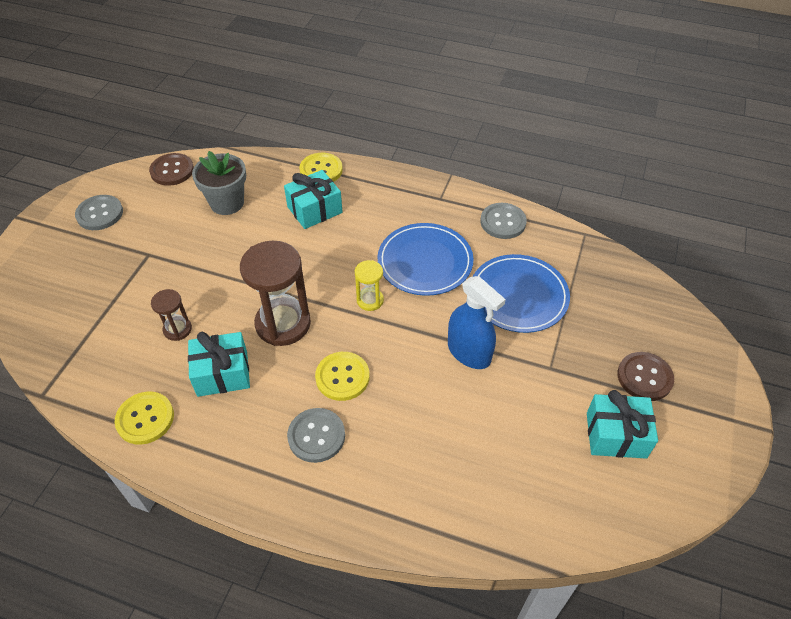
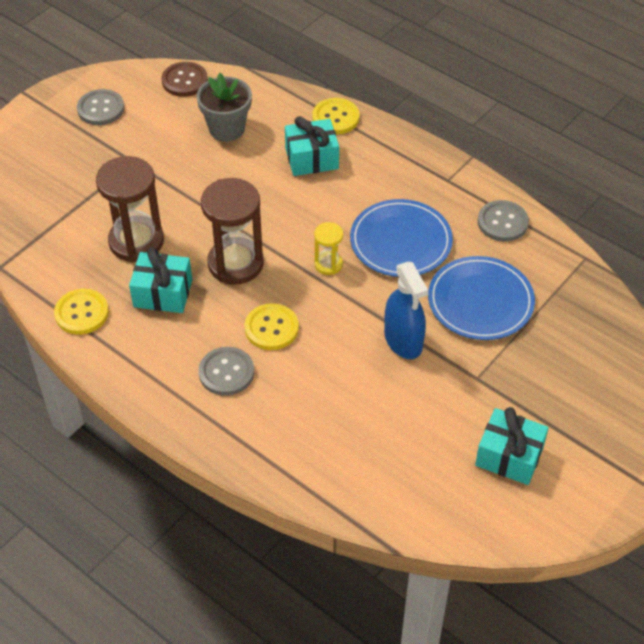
camera: 20 degrees right, 0 degrees up
brown hourglass [151,289,192,341] -> brown hourglass [96,156,164,262], size x1.98
brown button [617,352,674,401] -> none

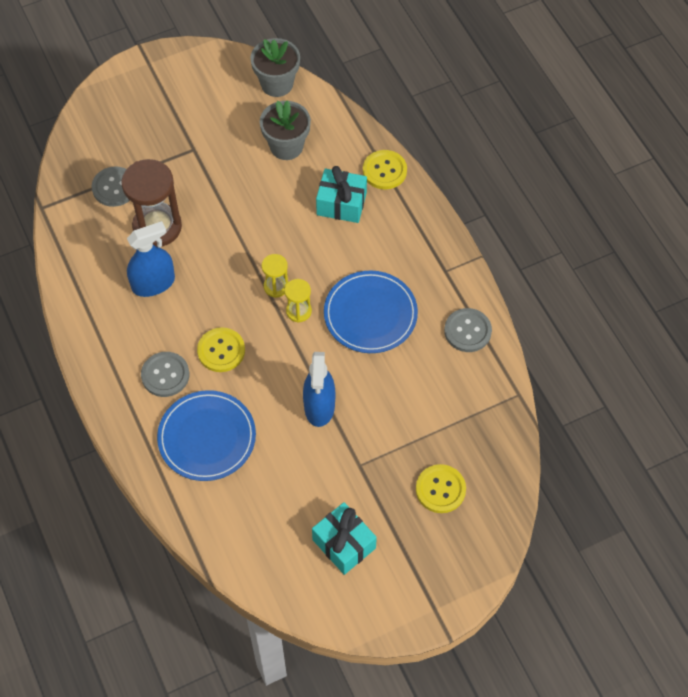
camera: 25 degrees right, 10 degrees up
yellow button [54,289,109,335] -> yellow button moved to [416,464,466,513]
grey button [77,89,124,125] -> grey button moved to [92,167,130,207]
turquoise gift [129,247,192,313] -> blue spray bottle [127,221,175,297]
brown button [162,62,208,97] -> grey flower pot [250,38,300,97]
brown hourglass [201,178,264,285] -> none
blue plate [428,256,535,340] -> blue plate moved to [157,390,256,481]
none -> yellow hourglass [262,254,288,298]

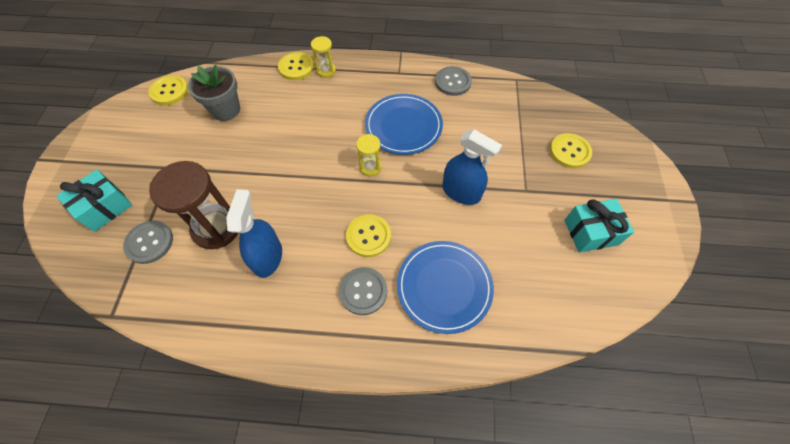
camera: 60 degrees left, 0 degrees up
grey flower pot [250,38,300,97] -> yellow button [148,75,188,105]
yellow hourglass [262,254,288,298] -> yellow hourglass moved to [311,36,336,78]
turquoise gift [316,166,367,223] -> turquoise gift moved to [56,169,132,232]

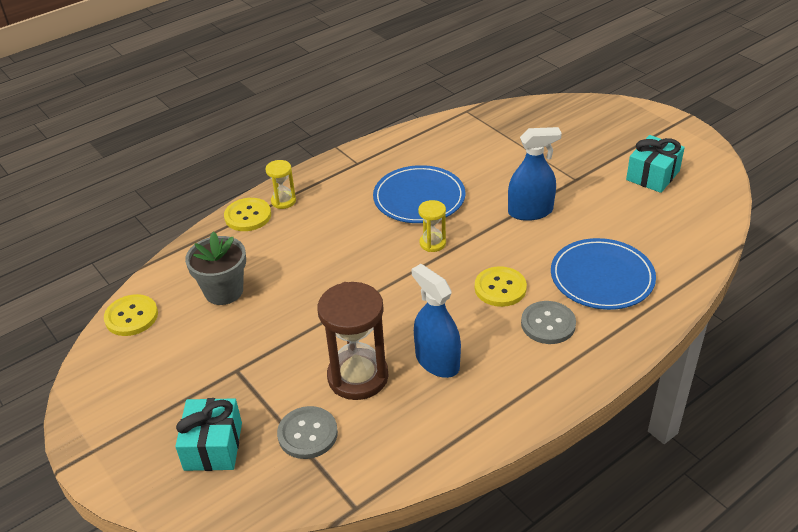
camera: 40 degrees left, 20 degrees down
grey button [435,66,472,96] -> none
yellow button [550,133,592,168] -> none

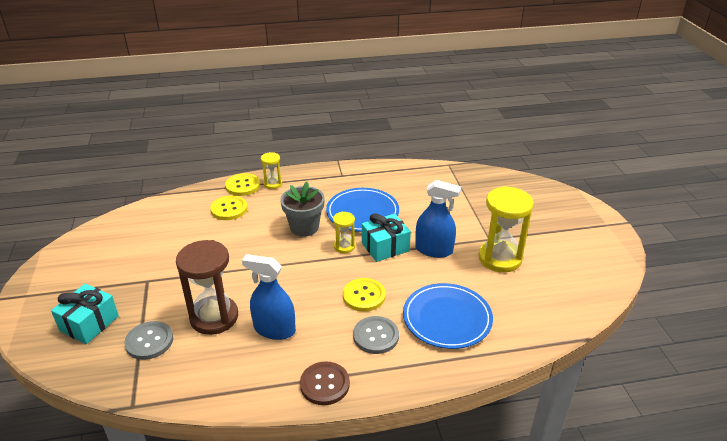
camera: 25 degrees right, 5 degrees down
yellow button [104,294,158,336] -> yellow button moved to [210,196,248,220]
grey flower pot [185,231,246,305] -> grey flower pot moved to [280,182,325,237]
blue spray bottle [412,264,461,378] -> blue spray bottle turned 60 degrees counterclockwise [242,254,296,340]
turquoise gift [626,135,685,193] -> turquoise gift moved to [362,213,411,262]
none -> brown button [300,361,350,405]
none -> yellow hourglass [479,186,534,272]

